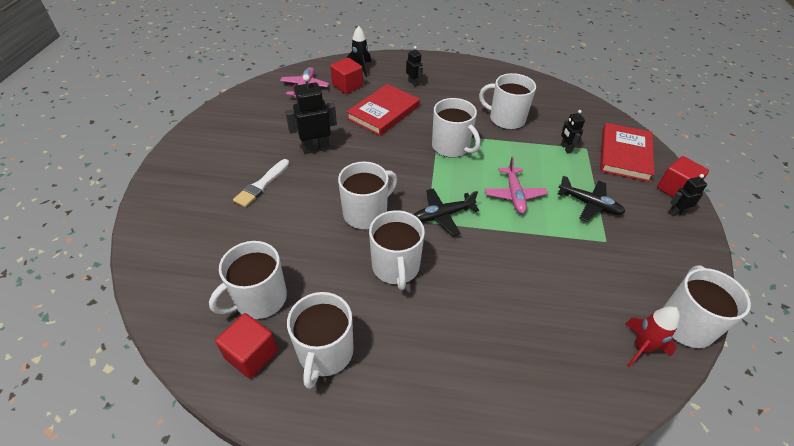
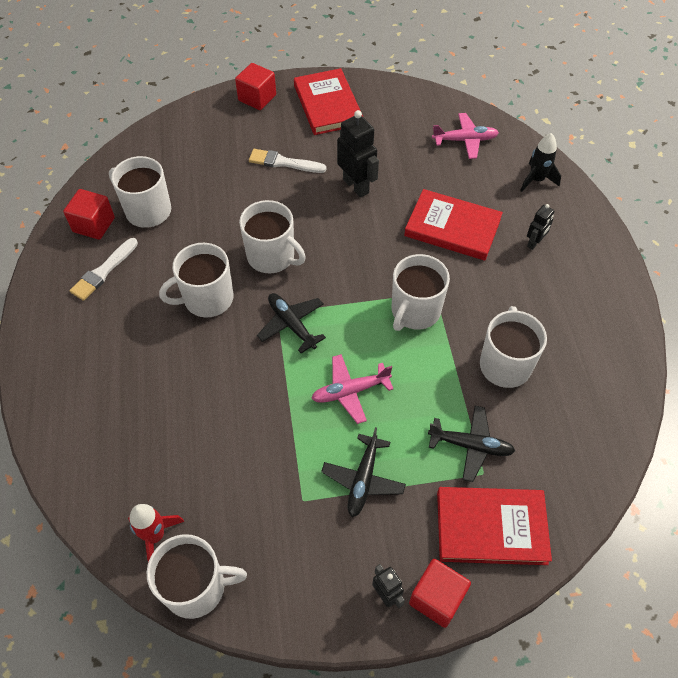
camera: 75 degrees right, 10 degrees up
white mug [287,292,354,389] -> white brush [69,238,138,301]
red cube [330,58,363,94] -> red cube moved to [235,63,276,110]
black robot [561,110,585,153] -> black plane [428,405,515,482]
none -> red book [294,68,363,135]

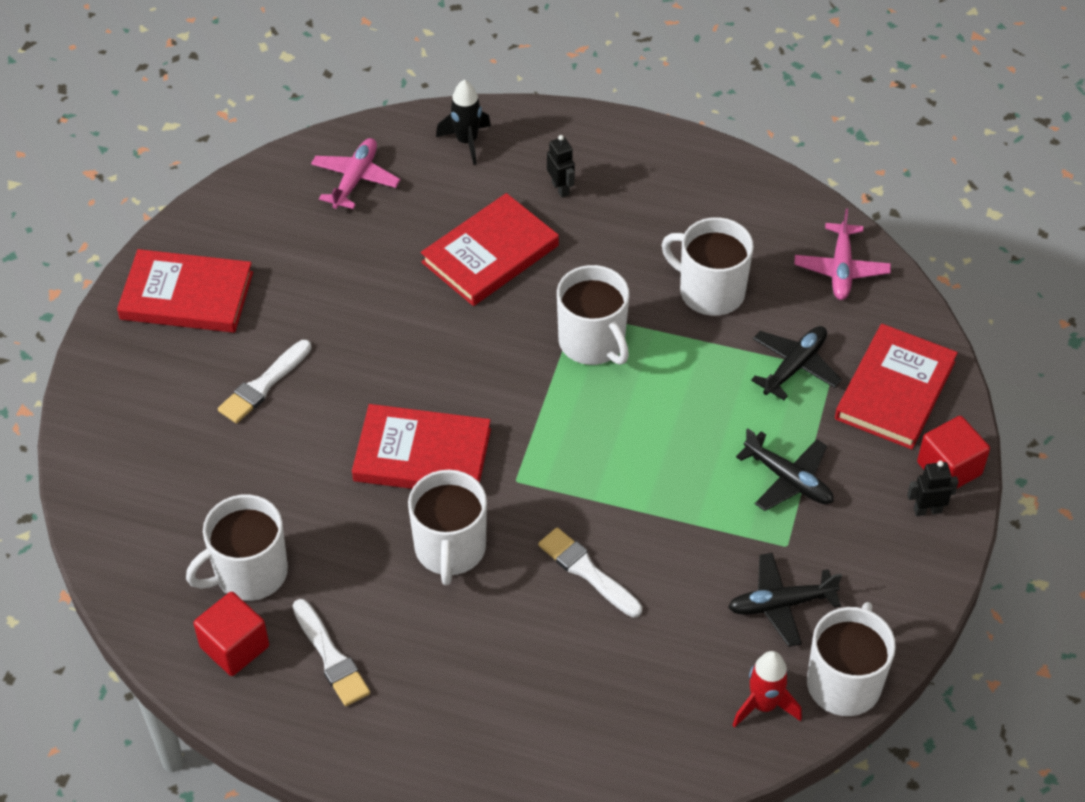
camera: 65 degrees left, 5 degrees down
red cube [235,63,276,110] -> none
white mug [239,200,306,273] -> red book [352,404,491,489]
black plane [257,293,326,353] -> black plane moved to [728,553,842,647]
pink plane [311,354,394,424] -> pink plane moved to [794,208,891,300]
black robot [337,110,379,198] -> none
none -> white brush [538,527,642,617]

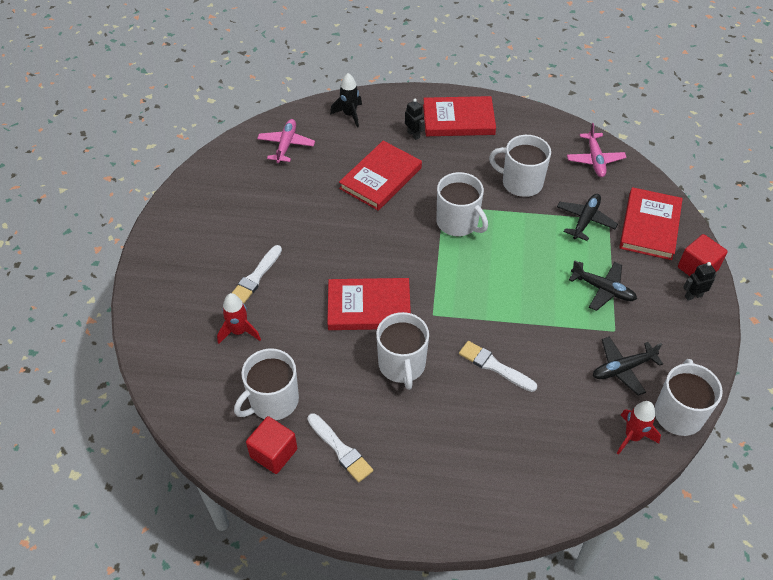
camera: 10 degrees left, 0 degrees up
red book [117,249,253,333] -> red book moved to [423,96,496,136]
none -> red rocket [217,293,261,344]

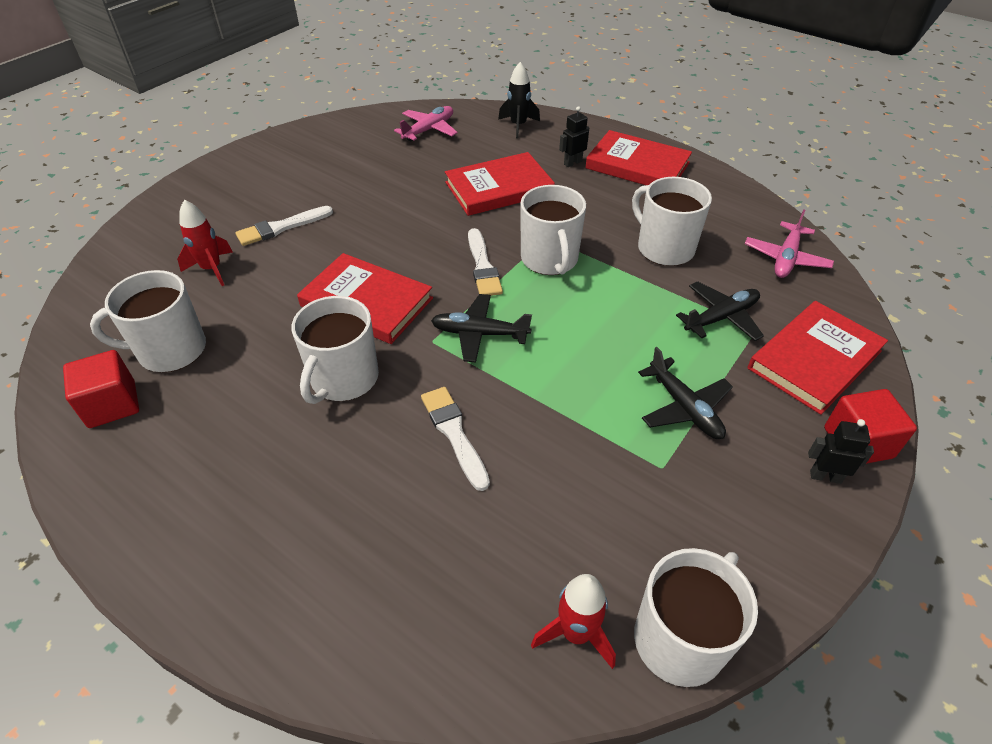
camera: 30 degrees right, 5 degrees down
white brush [307,413,373,483] -> white brush moved to [468,228,503,296]
black robot [405,99,425,140] -> black robot turned 120 degrees counterclockwise [559,106,589,167]
black plane [593,337,663,396] -> black plane moved to [431,294,532,363]

